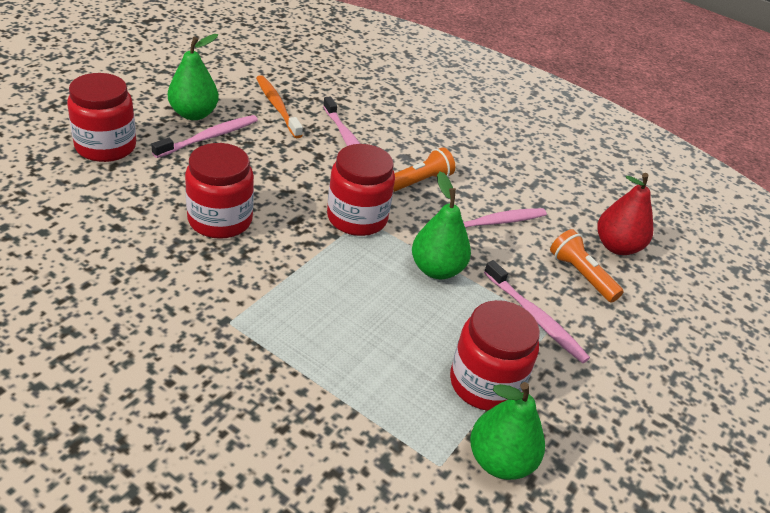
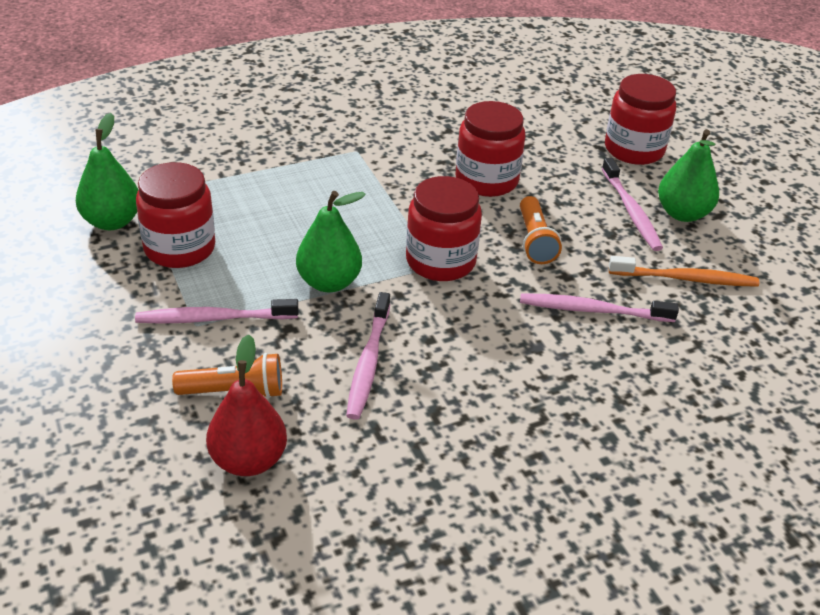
camera: 125 degrees right, 0 degrees up
orange flashlight [393,147,455,192] -> orange flashlight moved to [520,196,562,264]

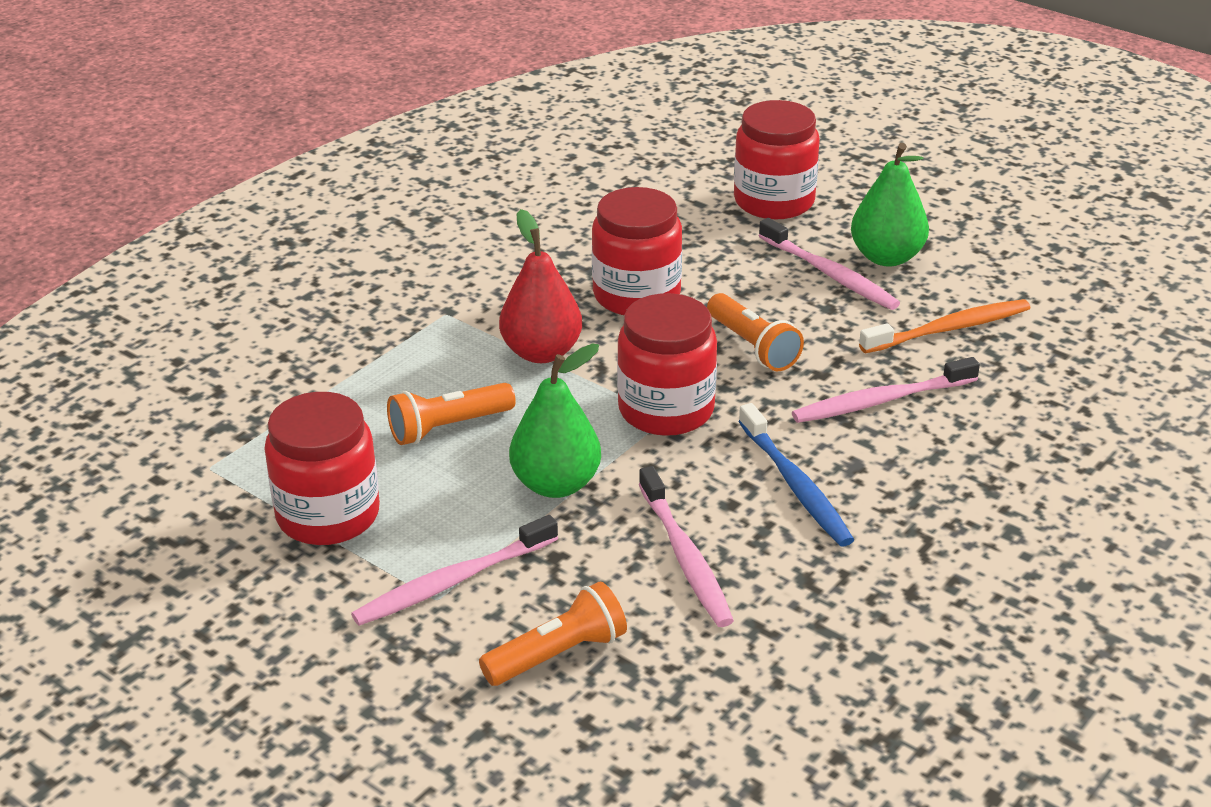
camera: 25 degrees left, 5 degrees down
green pear [76,113,138,230] -> none
red pear [206,334,287,476] -> red pear moved to [499,209,582,363]
none -> orange flashlight [387,383,516,445]
none -> blue toothbrush [738,403,854,547]

